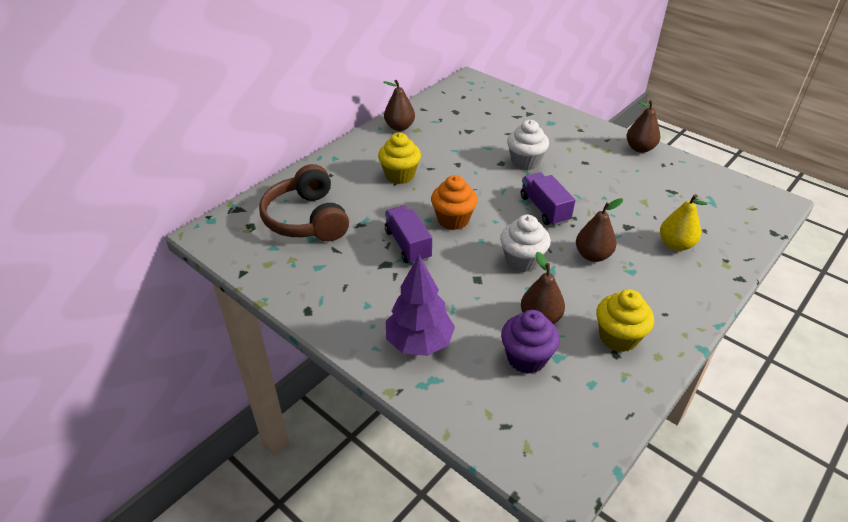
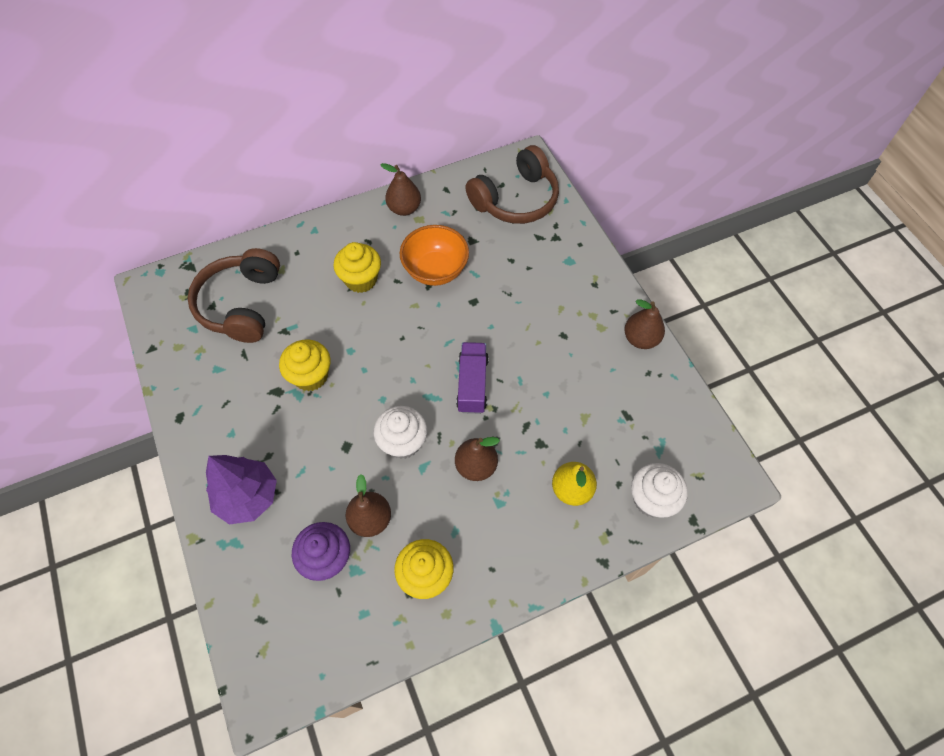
camera: 25 degrees right, 20 degrees up
purple truck [385,206,432,264] -> yellow cupcake [279,339,331,391]
orange cupcake [431,175,478,230] -> none
white cupcake [507,120,549,170] -> white cupcake moved to [631,463,688,518]
none -> orange bowl [400,225,469,286]
none -> brown headphones [465,145,559,224]

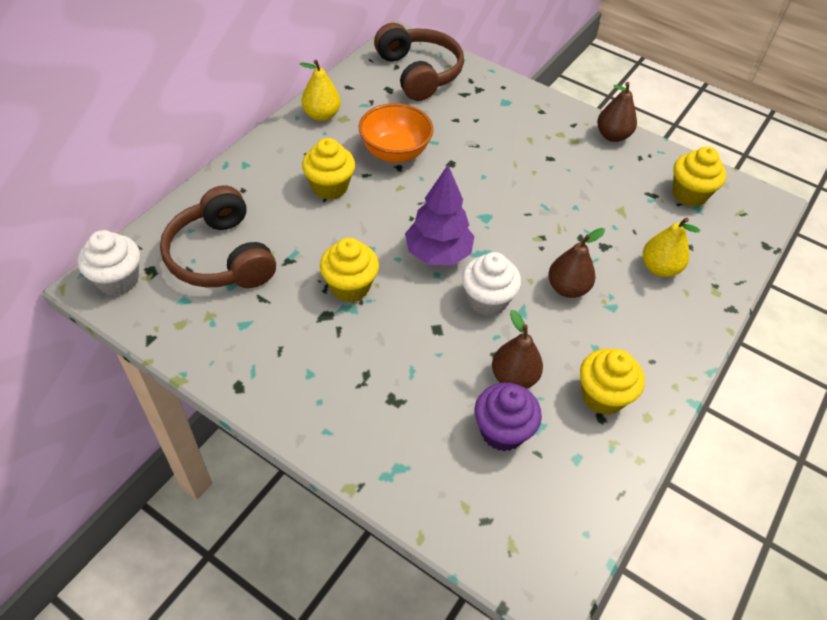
camera: 35 degrees left, 10 degrees down
purple tree [206,455,277,525] -> purple tree moved to [405,165,474,265]
brown pear [380,163,421,216] -> yellow pear [300,60,341,121]
purple truck [456,342,489,414] -> none
brown headphones [465,145,559,224] -> brown headphones turned 45 degrees counterclockwise [374,23,464,101]
white cupcake [631,463,688,518] -> white cupcake moved to [78,230,140,296]
none -> yellow cupcake [672,146,726,206]

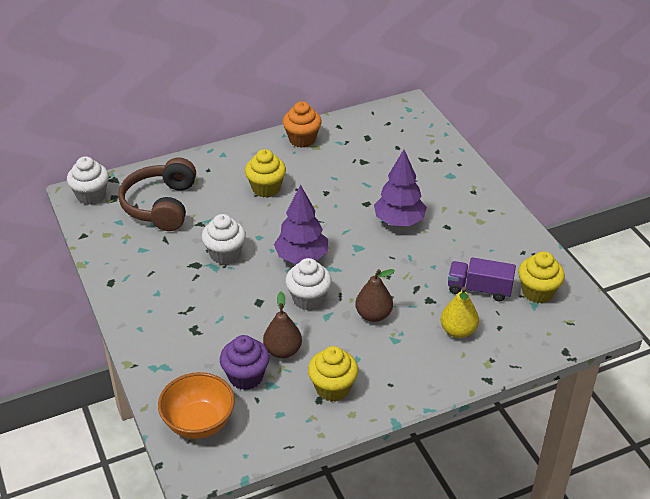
camera: 35 degrees right, 10 degrees down
yellow pear [300,60,341,121] -> orange cupcake [283,101,322,148]
yellow cupcake [320,238,379,302] -> white cupcake [202,214,246,265]
orange bowl [359,103,434,163] -> orange bowl moved to [158,372,235,439]
brown headphones [374,23,464,101] -> none
brown pear [597,82,637,142] -> none
none -> purple tree [374,150,427,226]
none -> purple truck [448,257,516,301]

